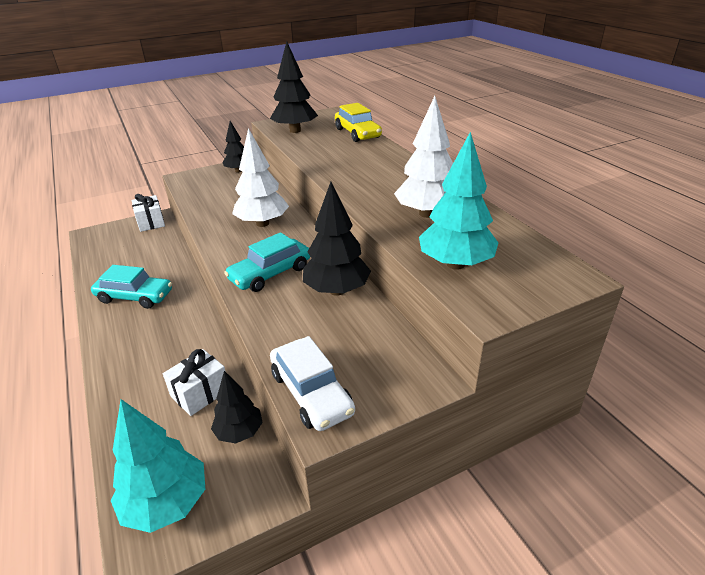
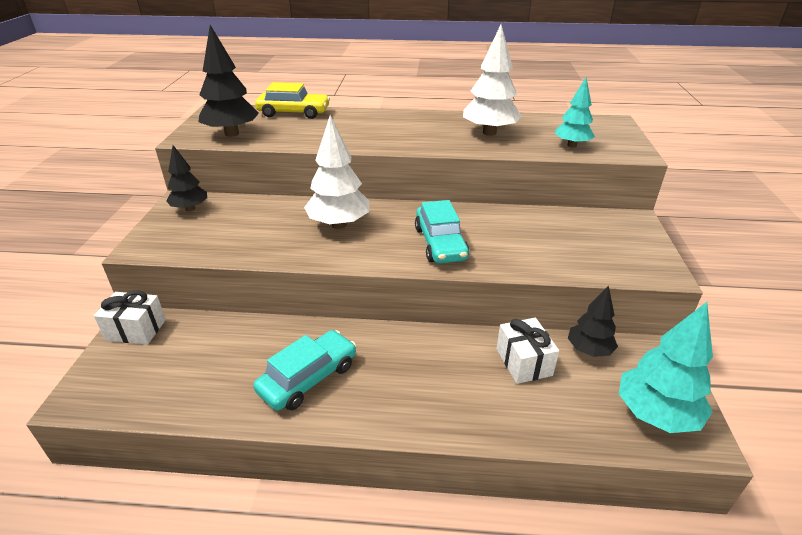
camera: 60 degrees left, 0 degrees up
white car [270,336,355,431] -> none
black tree [303,182,371,296] -> none
turquoise tree [419,132,498,270] -> turquoise tree [555,77,595,147], size x0.64

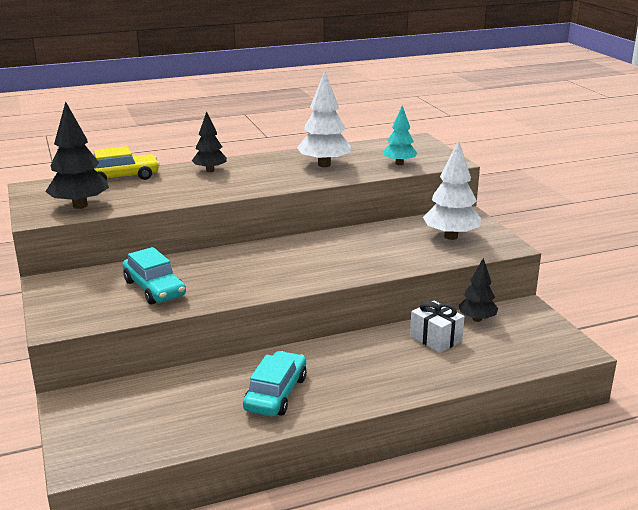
camera: 25 degrees left, 10 degrees down
white gift [94,290,166,345] -> none
black tree [166,145,207,211] -> black tree moved to [192,111,227,172]
white tree [304,115,369,229] -> white tree moved to [423,140,481,240]
turquoise car [415,200,469,264] -> turquoise car moved to [122,247,186,305]
turquoise tree [619,302,713,433] -> none

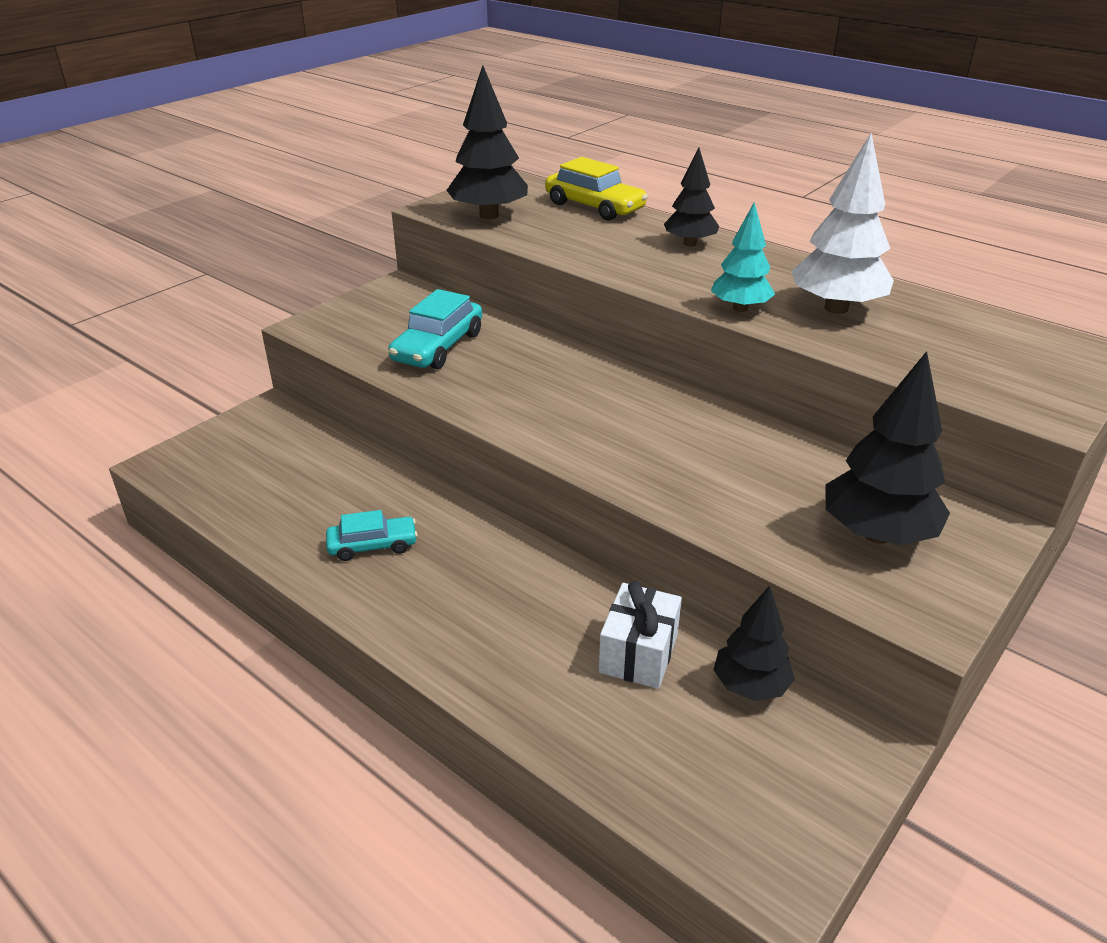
camera: 60 degrees right, 10 degrees up
turquoise car [243,351,307,417] -> turquoise car [326,510,418,561], size x0.64
turquoise tree [383,106,417,165] -> turquoise tree moved to [711,202,775,312]
white tree [423,140,481,240] -> black tree [825,351,950,545]

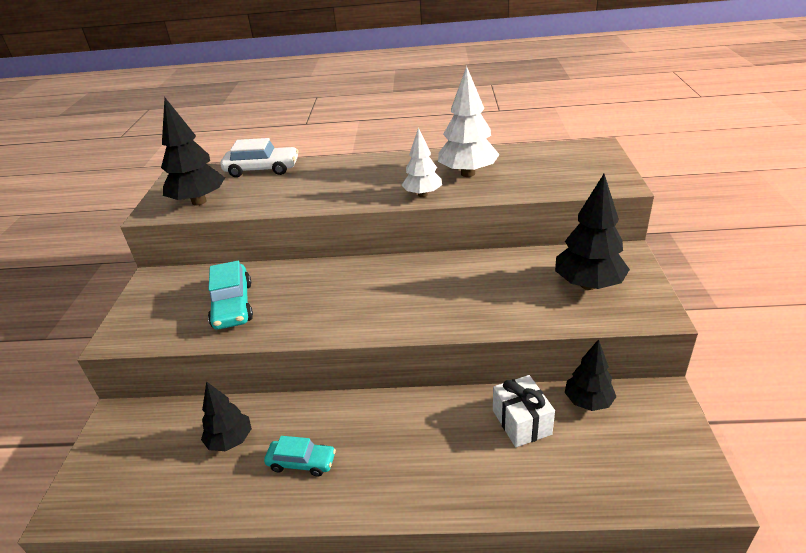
camera: 35 degrees left, 0 degrees up
turquoise car [326,510,418,561] -> turquoise car turned 60 degrees clockwise [264,436,336,477]
yellow car [545,157,648,221] -> white car [220,138,299,177]
black tree [664,147,719,247] -> black tree moved to [201,381,252,451]
turquoise tree [711,202,775,312] -> white tree [402,127,442,197]

